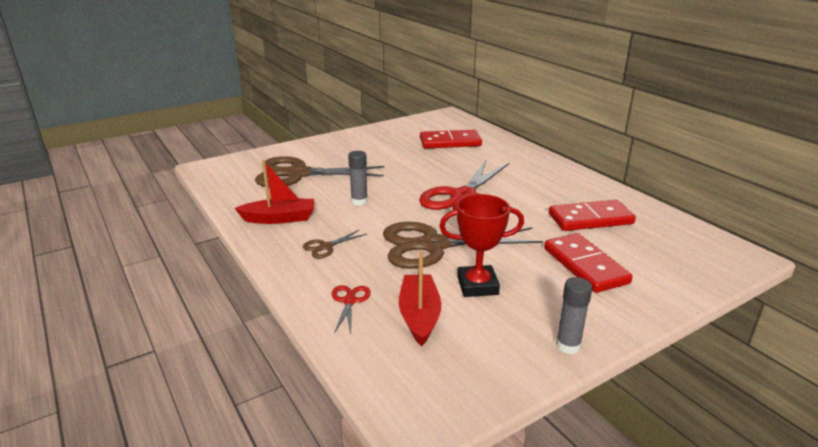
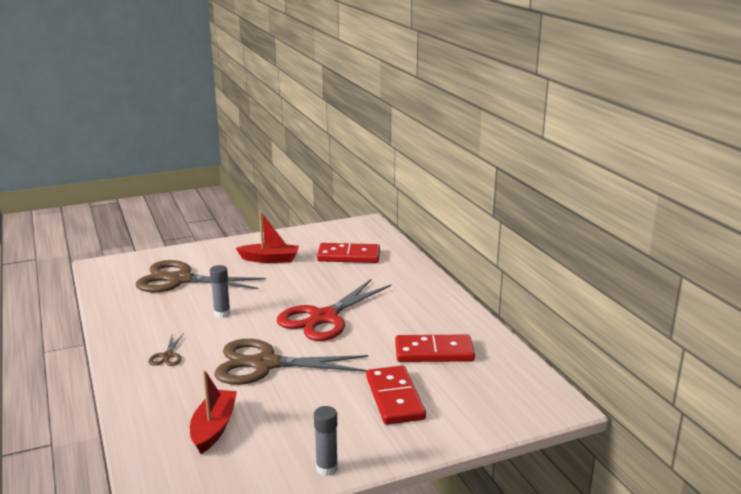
camera: 10 degrees right, 5 degrees down
red boat [234,160,314,224] -> red boat moved to [236,211,299,263]
brown scissors [303,230,367,258] -> brown scissors turned 60 degrees counterclockwise [148,333,184,366]
red scissors [332,285,371,333] -> none
red trophy [439,194,524,297] -> none

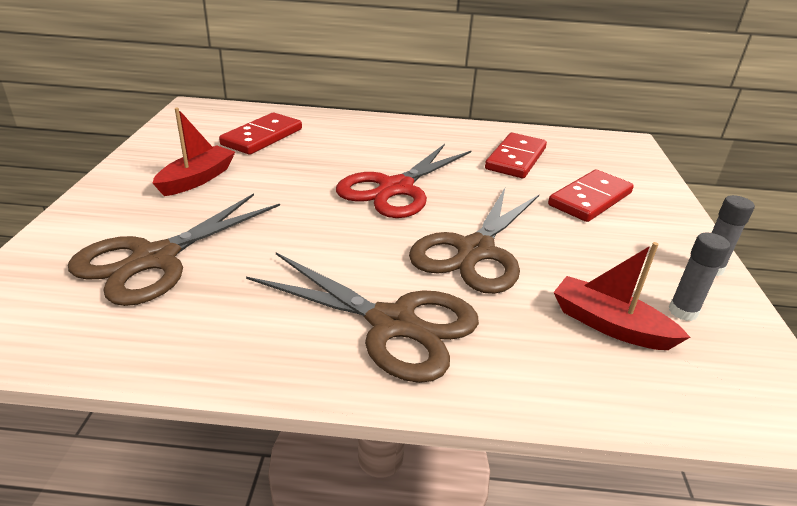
camera: 65 degrees left, 10 degrees up
brown scissors [148,333,184,366] -> brown scissors [246,252,479,383], size x2.40
grey glue stick [210,265,230,318] -> grey glue stick moved to [669,233,730,321]
red scissors [277,279,391,341] -> red scissors turned 60 degrees clockwise [336,144,472,218]
red domino [366,365,426,425] -> red domino turned 60 degrees counterclockwise [548,170,634,222]

